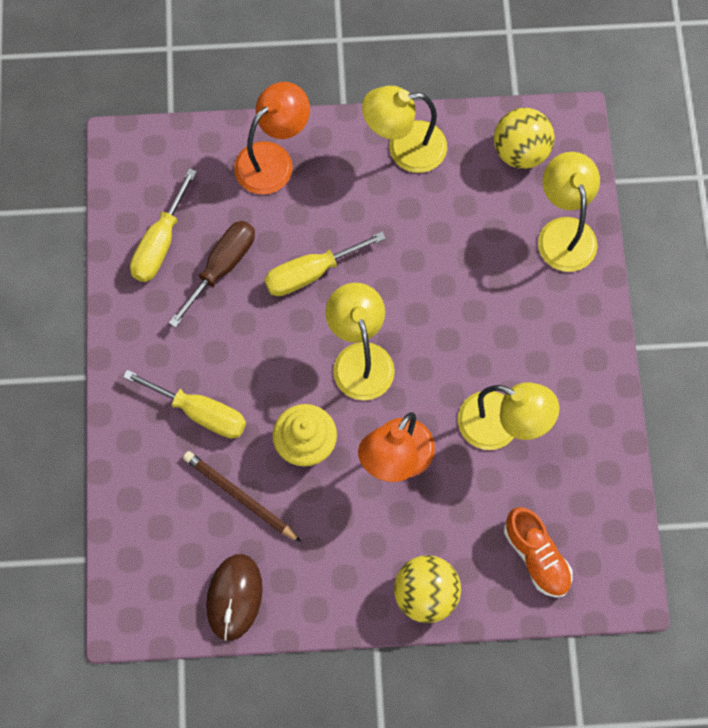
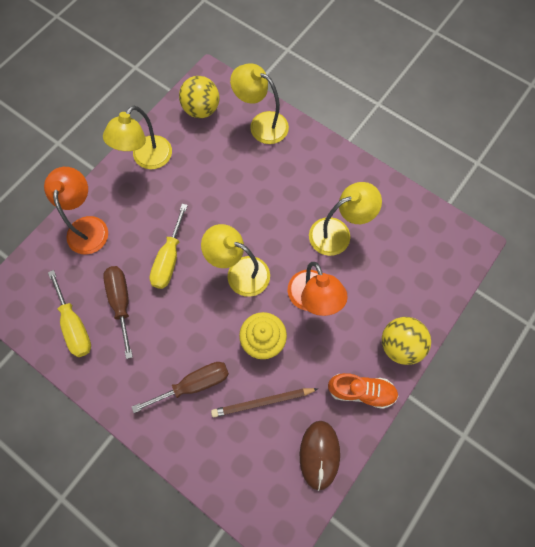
camera: 50 degrees left, 0 degrees up
yellow screwdriver [123,370,246,438] -> brown screwdriver [132,362,229,413]
brown mouse [206,554,262,641] -> brown mouse turned 45 degrees clockwise [300,421,340,491]
orange shoe [504,507,573,598] -> orange shoe moved to [328,373,399,409]

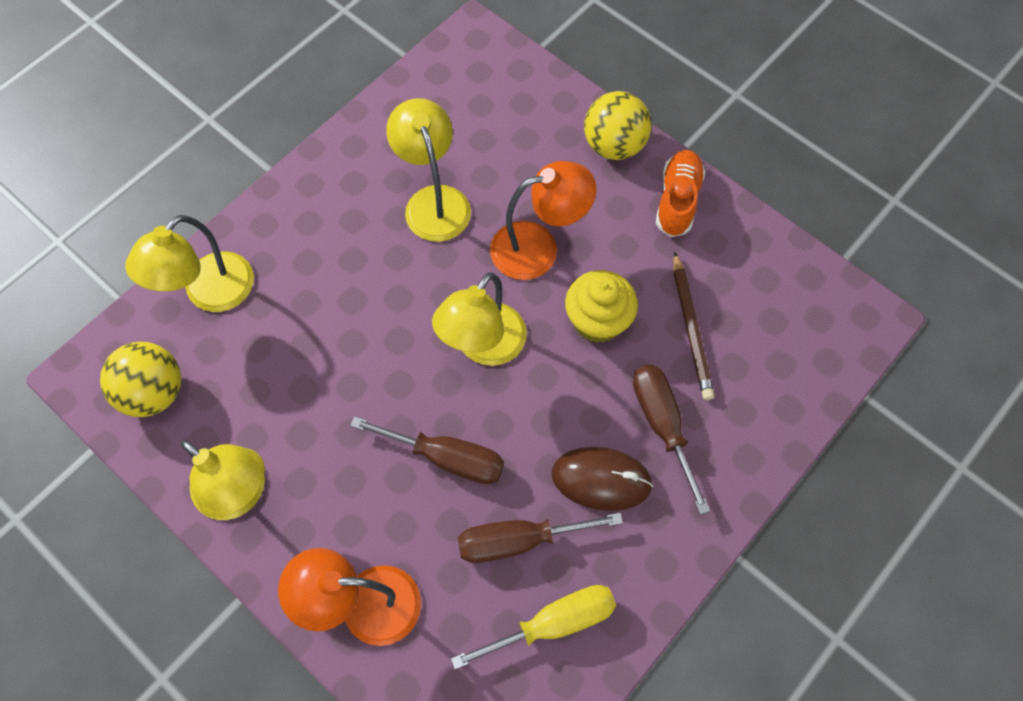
camera: 85 degrees left, 5 degrees down
yellow screwdriver [149,204,188,289] -> brown screwdriver [350,416,504,484]
brown mouse [300,421,340,491] -> brown mouse moved to [552,447,653,511]

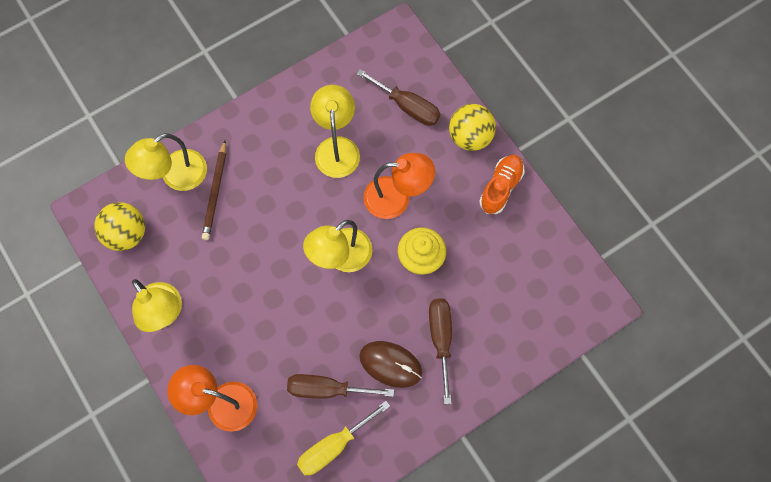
camera: 15 degrees right, 5 degrees up
brown screwdriver [350,416,504,484] -> brown screwdriver moved to [356,69,440,126]
yellow screwdriver [451,585,616,670] -> yellow screwdriver turned 150 degrees clockwise [297,401,390,475]
brown pencil [674,251,715,400] -> brown pencil moved to [202,140,226,240]

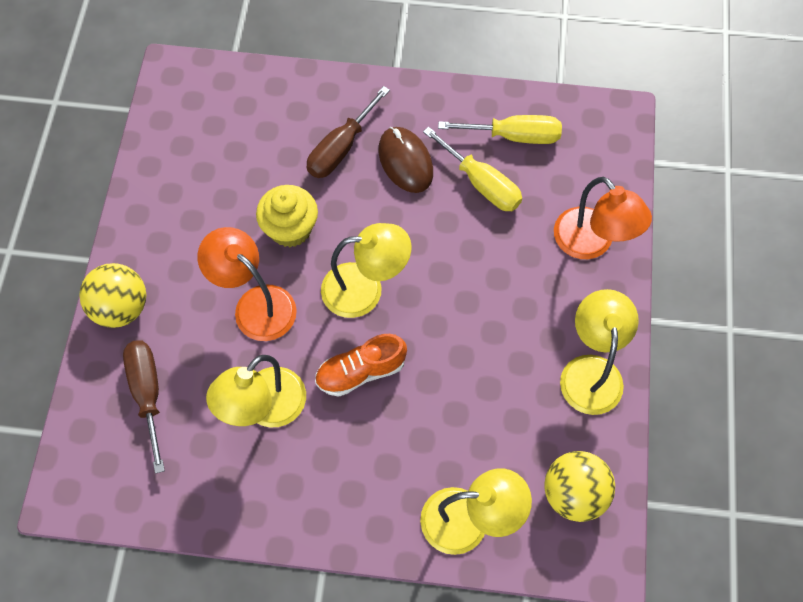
camera: 140 degrees left, 5 degrees down
brown pencil [202,140,226,240] -> none
brown screwdriver [287,374,394,398] -> yellow screwdriver [423,127,522,211]
orange shoe [479,155,524,214] -> orange shoe moved to [315,334,407,397]

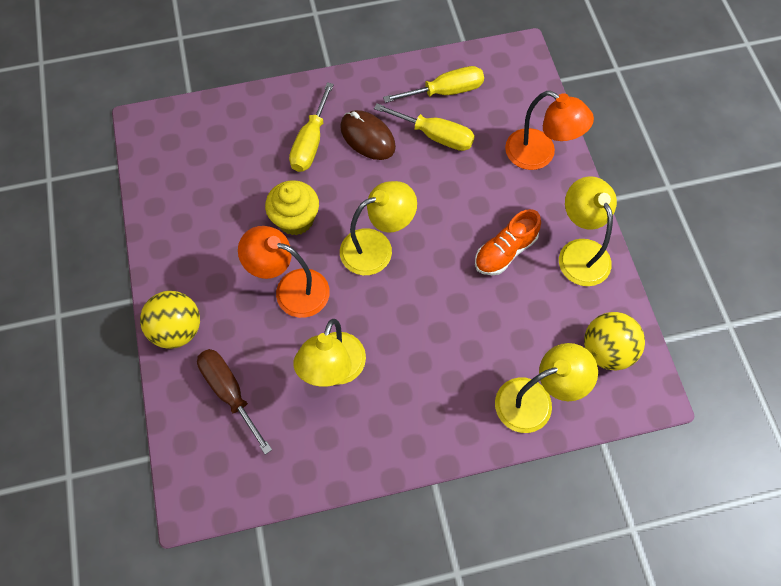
camera: 20 degrees left, 0 degrees up
brown screwdriver [307,86,390,178] -> yellow screwdriver [289,82,334,172]
orange shoe [315,334,407,397] -> orange shoe moved to [475,209,541,275]

